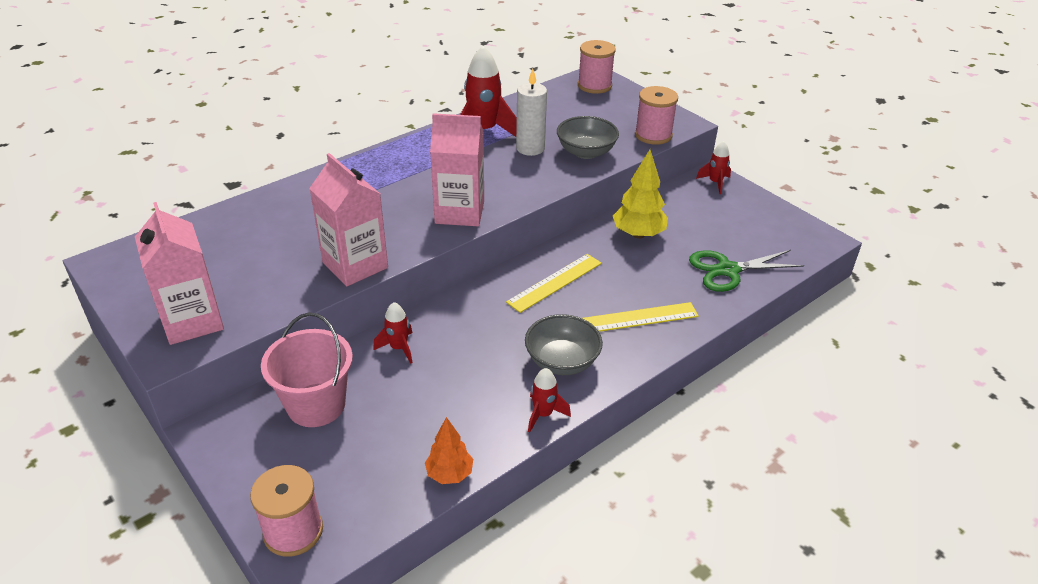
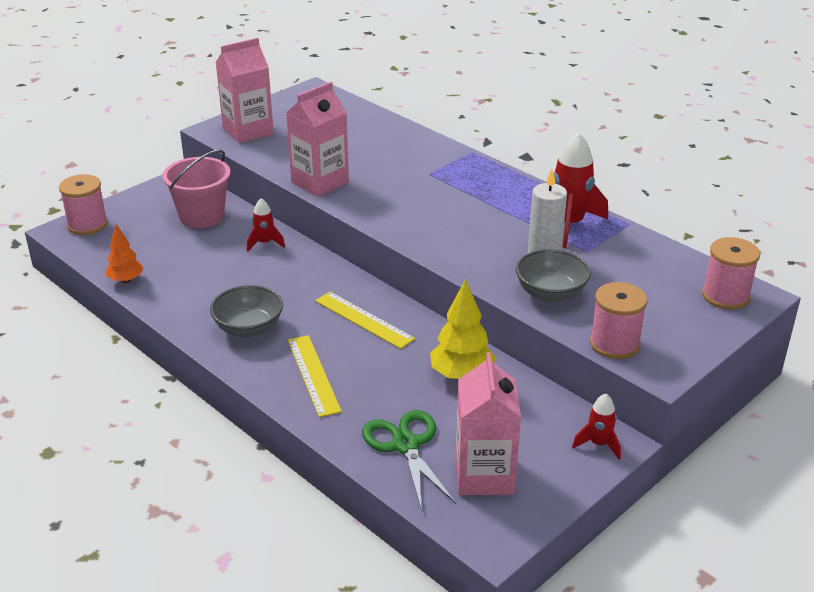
camera: 85 degrees right, 5 degrees down
pink carton [430,113,484,226] -> pink carton moved to [456,352,521,495]
red rocket [528,368,571,433] -> none

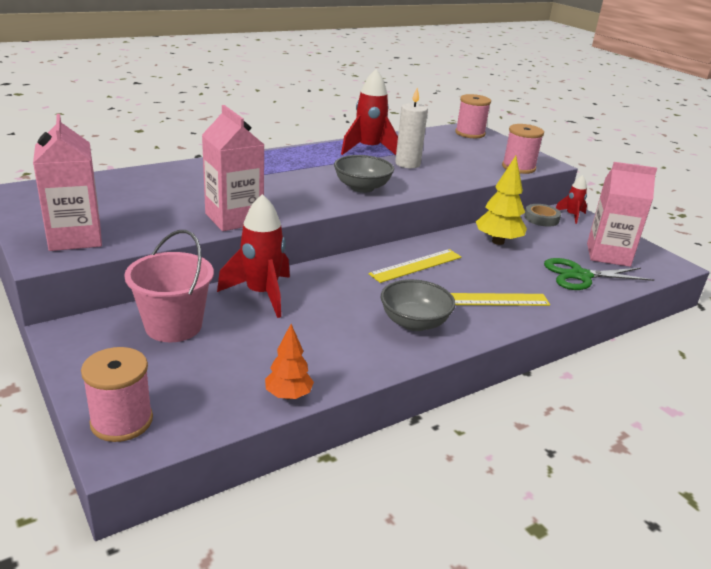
camera: 80 degrees left, 5 degrees down
red rocket [247,198,285,252] -> red rocket [217,194,290,318], size x1.86
grey bowl [515,249,591,302] -> grey bowl moved to [334,155,394,193]
none -> grey tape [524,204,561,227]

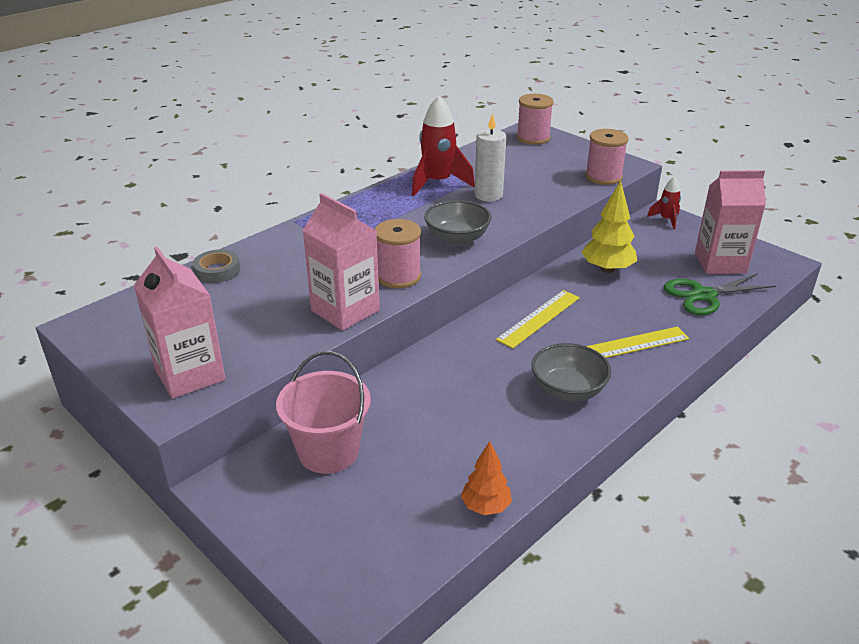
camera: 10 degrees left, 5 degrees up
pink spool [81,347,153,442] -> pink spool moved to [375,219,421,288]
red rocket [217,194,290,318] -> none
grey tape [524,204,561,227] -> grey tape moved to [193,249,240,283]

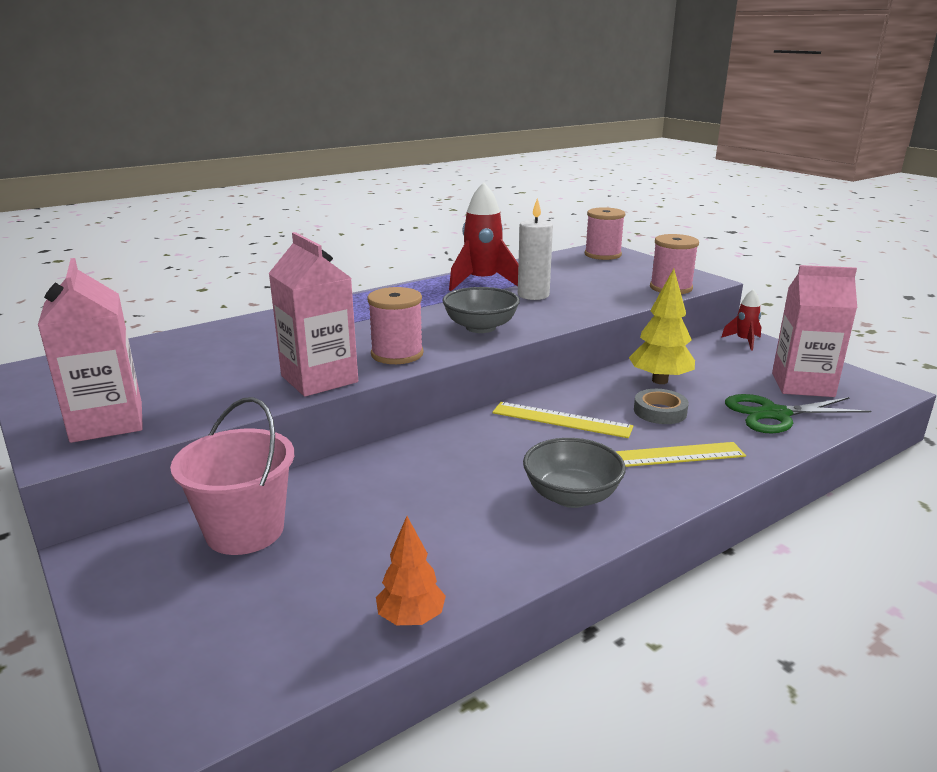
camera: 10 degrees right, 10 degrees down
grey tape [193,249,240,283] -> grey tape moved to [634,389,689,424]
yellow ruler [496,290,580,349] -> yellow ruler turned 60 degrees clockwise [492,402,634,438]

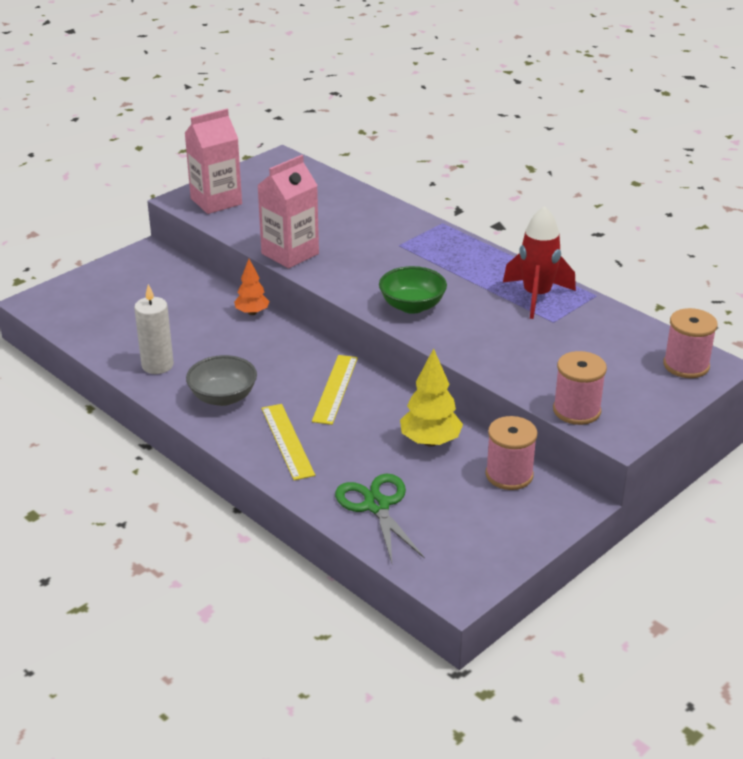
camera: 80 degrees right, 10 degrees up
pink bucket [170,397,294,555] -> none
pink spool [367,287,424,364] -> pink spool moved to [485,416,537,490]
orange tree [376,516,446,625] -> orange tree moved to [234,259,270,315]
grey bowl [442,287,520,333] -> green bowl [379,266,447,314]
white candle [518,198,553,300] -> white candle moved to [134,284,174,374]
grey tape [634,389,689,424] -> none
red rocket [721,289,761,350] -> none
pink carton [772,265,857,397] -> none

